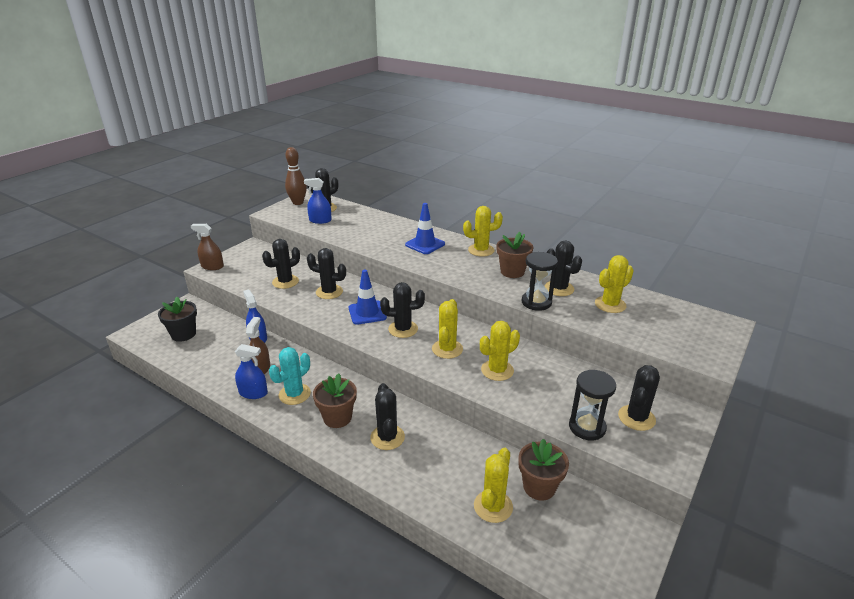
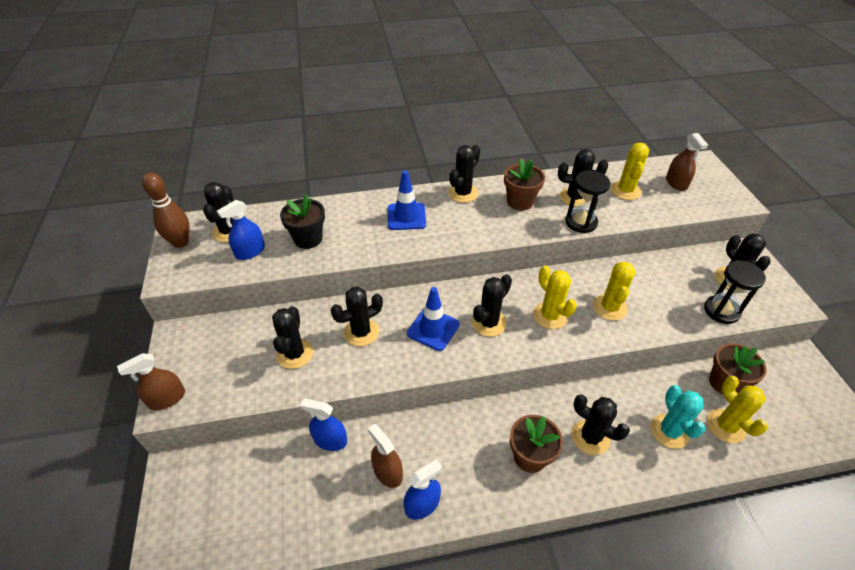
camera: 45 degrees left, 15 degrees up
black flower pot [158,297,197,342] -> black flower pot moved to [280,194,325,249]
turquoise cactus [269,347,311,405] -> turquoise cactus moved to [651,385,705,449]
yellow cactus [463,206,503,257] -> black cactus [448,145,480,203]
none -> brown spray bottle [666,133,708,191]

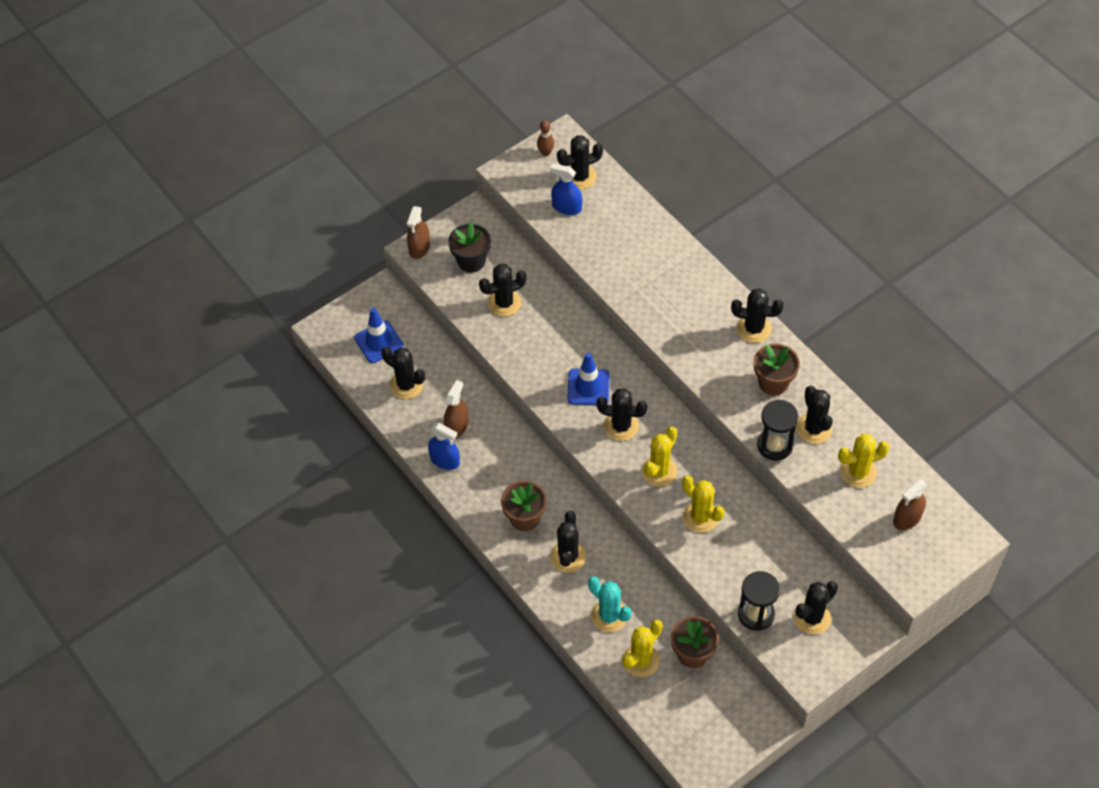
camera: 65 degrees right, 10 degrees up
brown spray bottle [117,353,185,410] -> brown spray bottle turned 105 degrees counterclockwise [407,206,430,259]
brown bowling pin [142,172,189,248] -> brown bowling pin [537,120,554,156], size x0.58
black flower pot [280,194,325,249] -> black flower pot moved to [448,222,491,273]
blue spray bottle [300,399,348,451] -> none
black cactus [330,286,383,346] -> black cactus moved to [381,347,425,399]
blue traffic cone [388,170,426,230] -> blue traffic cone moved to [354,308,404,363]
yellow cactus [593,262,636,321] -> yellow cactus turned 60 degrees clockwise [682,475,725,533]
turquoise cactus [651,385,705,449] -> turquoise cactus turned 75 degrees clockwise [588,576,632,632]

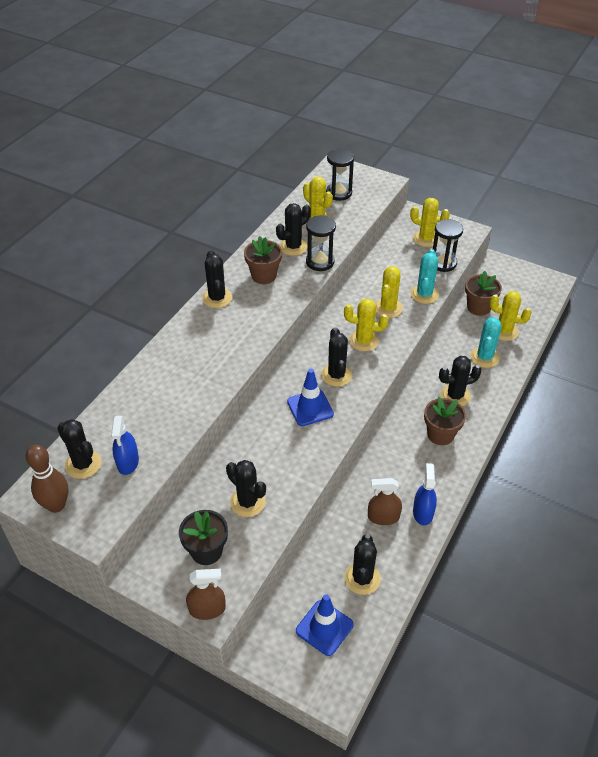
camera: 115 degrees left, 10 degrees down
brown bowling pin [537,120,554,156] -> brown bowling pin [26,445,69,513], size x1.71
black cactus [794,581,838,634] -> yellow cactus [410,198,450,247]
brown spray bottle [893,480,927,530] -> black hourglass [326,149,354,201]
none -> turquoise cactus [410,249,439,304]

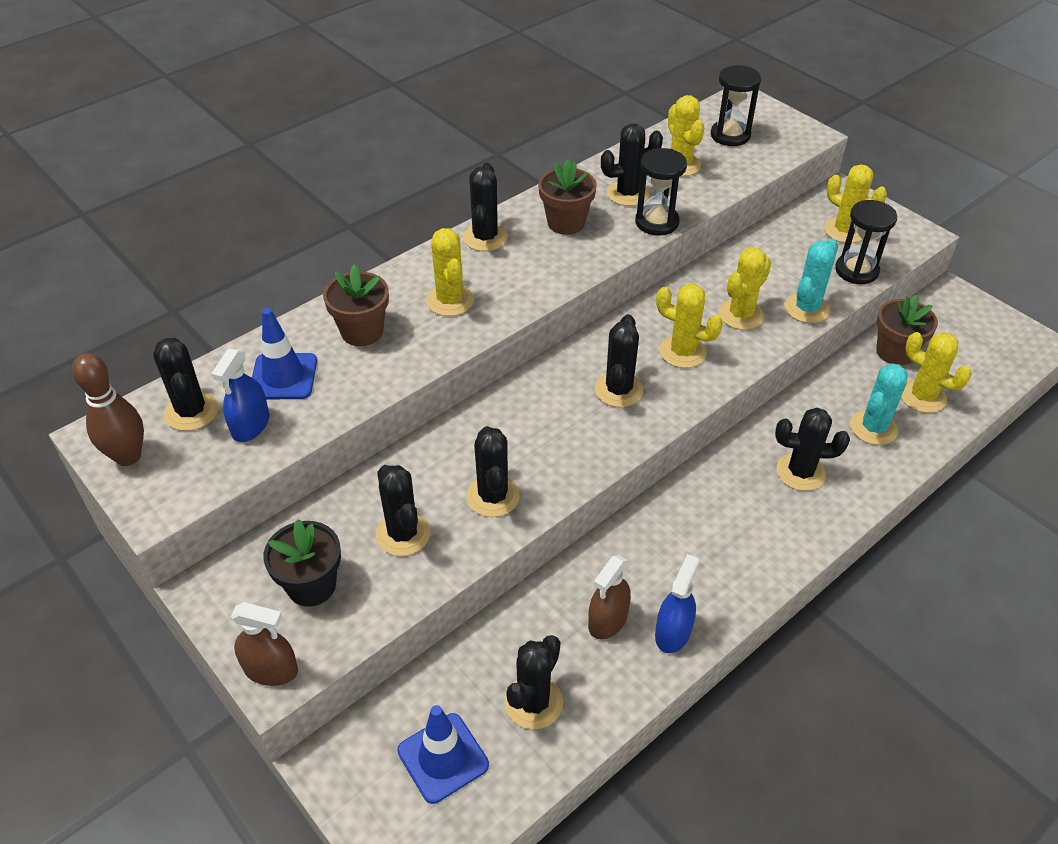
camera: 20 degrees right, 0 degrees up
blue traffic cone [287,369,334,426] -> blue traffic cone moved to [252,308,317,399]
brown spray bottle [368,478,402,525] -> brown spray bottle turned 75 degrees counterclockwise [588,555,631,639]
brown flower pot [424,397,466,445] -> brown flower pot moved to [323,265,389,346]
none -> yellow cactus [426,228,474,316]
none -> black cactus [467,426,520,517]

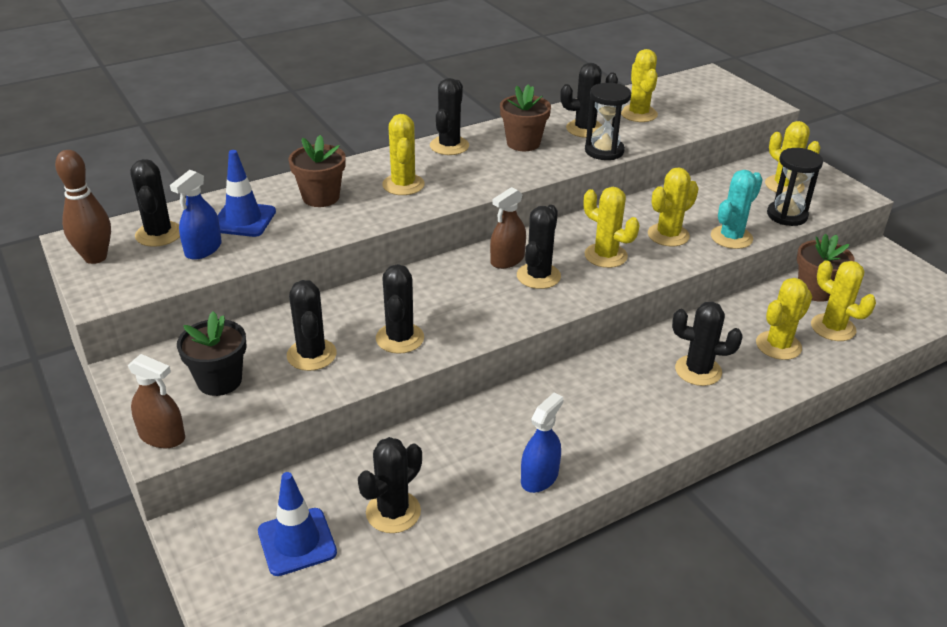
camera: 10 degrees right, 10 degrees down
brown spray bottle [588,555,631,639] -> brown spray bottle moved to [490,187,526,269]
black hourglass [711,65,761,146] -> none
turquoise cactus [850,363,908,445] -> yellow cactus [756,278,812,360]

